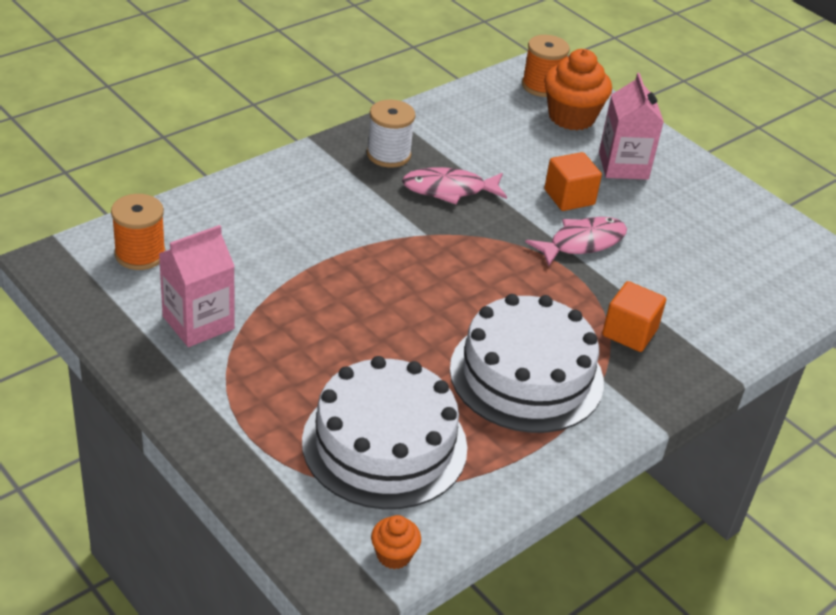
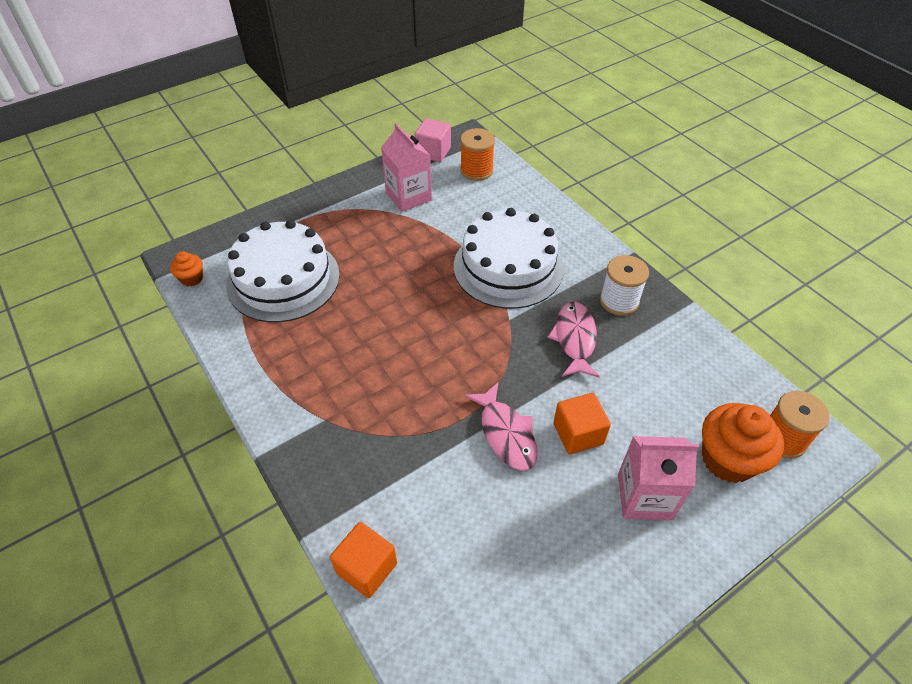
camera: 100 degrees right, 10 degrees up
white cake [450,294,604,433] -> white cake moved to [454,208,564,309]
orange cube [602,281,666,352] -> orange cube moved to [330,522,397,598]
none -> pink cube [415,118,451,162]

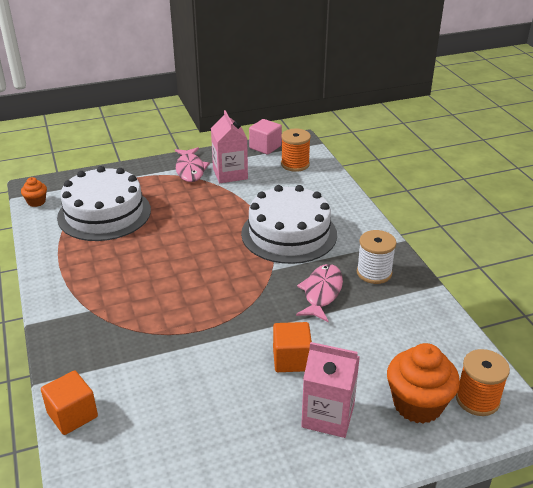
camera: 15 degrees right, 15 degrees down
pink fish [464,382,537,471] -> pink fish moved to [175,147,210,182]

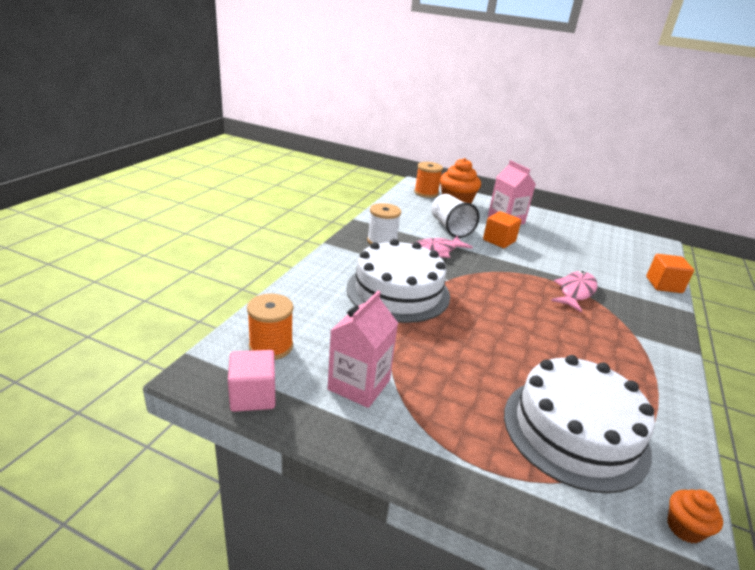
camera: 140 degrees left, 5 degrees down
pink fish [175,147,210,182] -> pink fish moved to [551,271,598,312]
none -> white cup [431,194,479,238]

